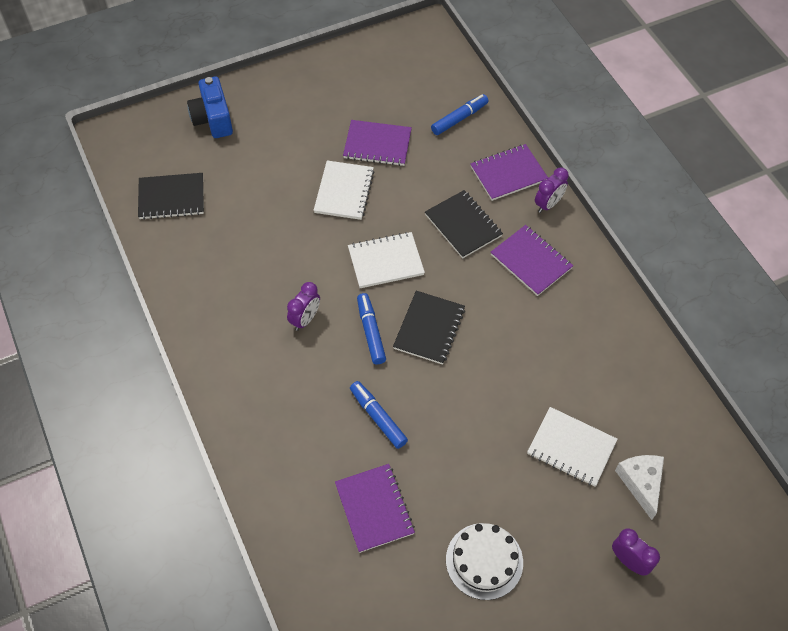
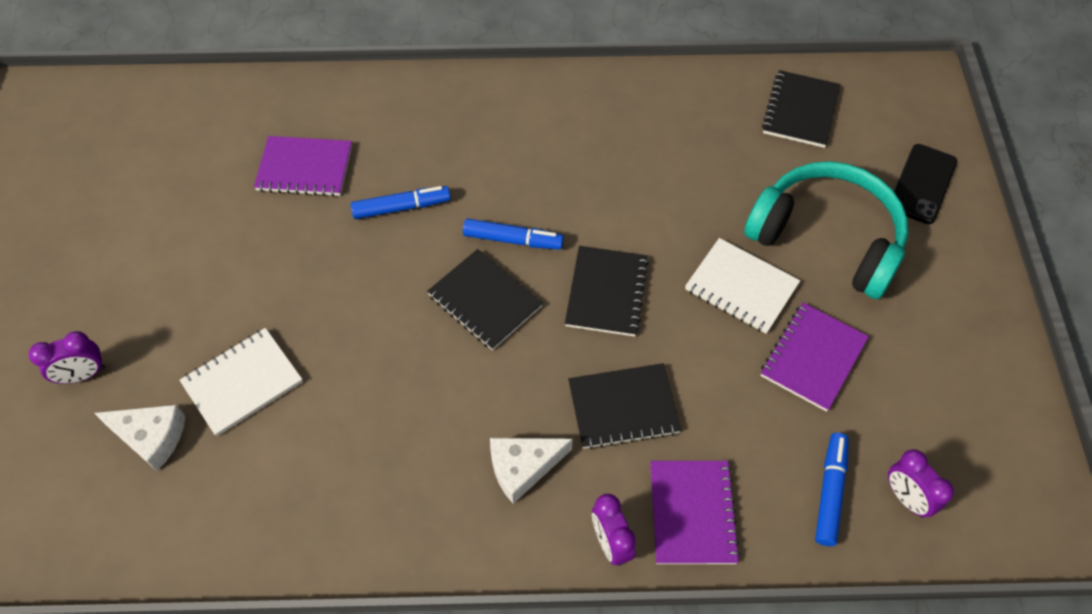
camera: 115 degrees right, 0 degrees up
blue camera [187,76,233,138] -> black phone [894,144,957,224]
purple clock [287,282,320,331] -> purple clock moved to [888,449,954,518]
white notebook [348,232,425,288] -> black notebook [565,246,649,337]
blue marker [431,94,489,135] -> blue marker turned 150 degrees counterclockwise [815,433,849,546]
white cake [446,523,523,600] -> none
purple notebook [491,225,573,296] -> white cheese [490,438,573,504]
none -> turquoise headphones [744,161,908,299]

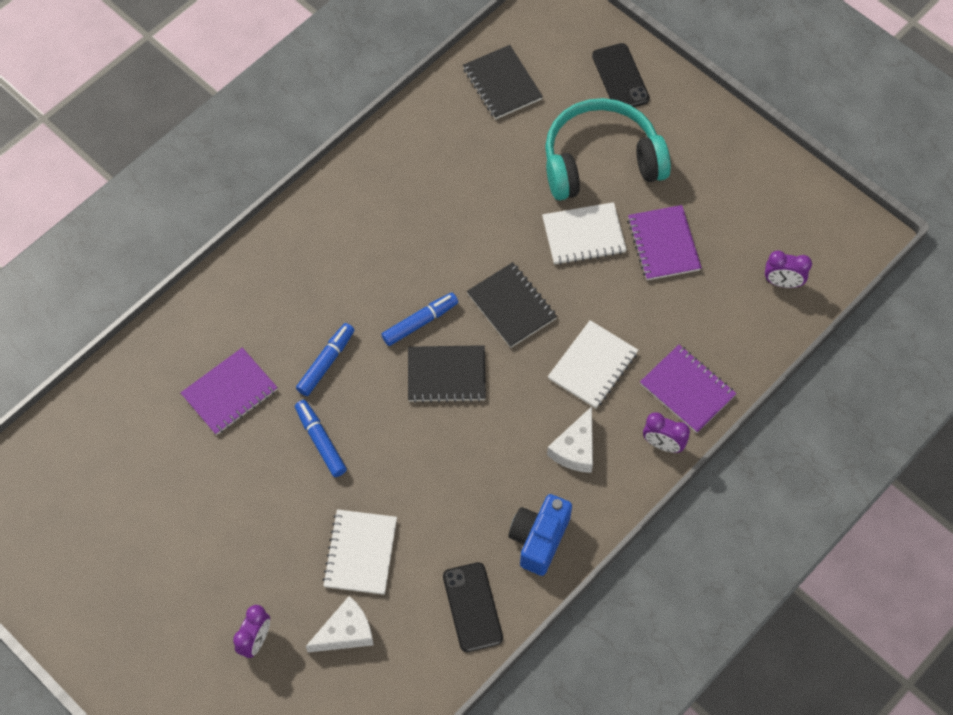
camera: 45 degrees left, 5 degrees up
black notebook [568,363,681,449] -> white notebook [548,320,638,409]
blue marker [815,433,849,546] -> blue marker moved to [295,400,347,477]
none -> black phone [443,562,503,652]
none -> blue camera [509,494,572,576]

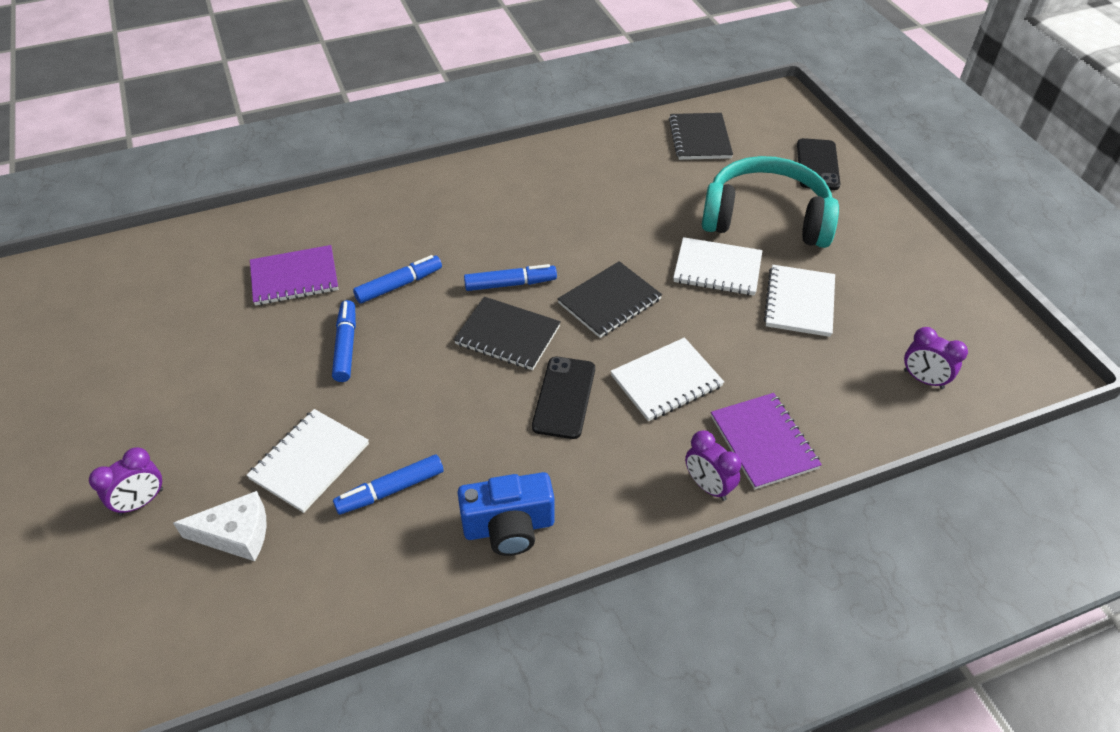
camera: 25 degrees right, 15 degrees down
black phone [443,562,503,652] -> black phone moved to [532,357,595,439]
black notebook [467,262,557,348] -> black notebook turned 60 degrees clockwise [558,261,662,338]
blue camera [509,494,572,576] -> blue camera turned 150 degrees counterclockwise [457,472,555,556]
white cheese [547,407,593,473] -> none
purple notebook [627,205,702,280] -> white notebook [764,265,835,337]
none -> blue marker [333,454,444,514]

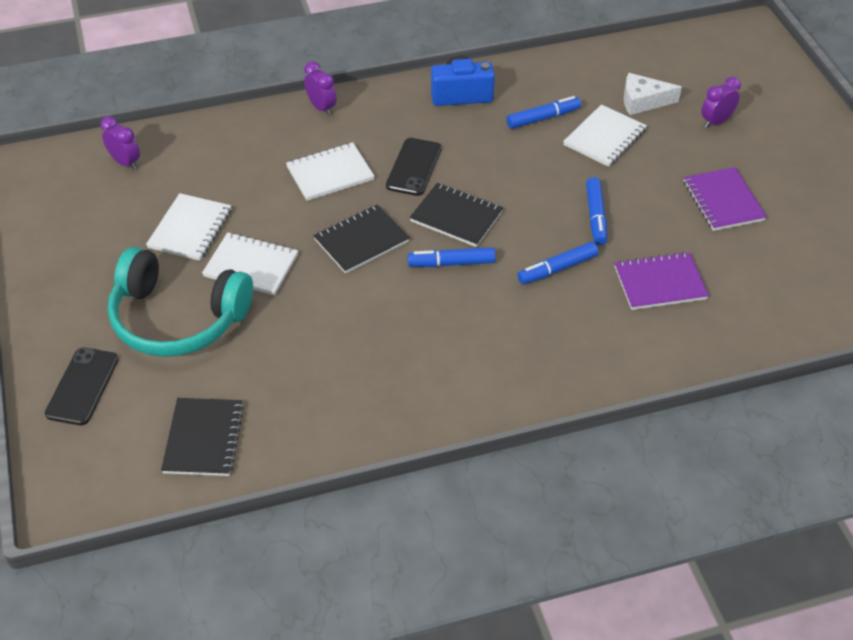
camera: 175 degrees left, 0 degrees up
purple notebook [711,393,822,489] -> purple notebook moved to [684,167,767,231]

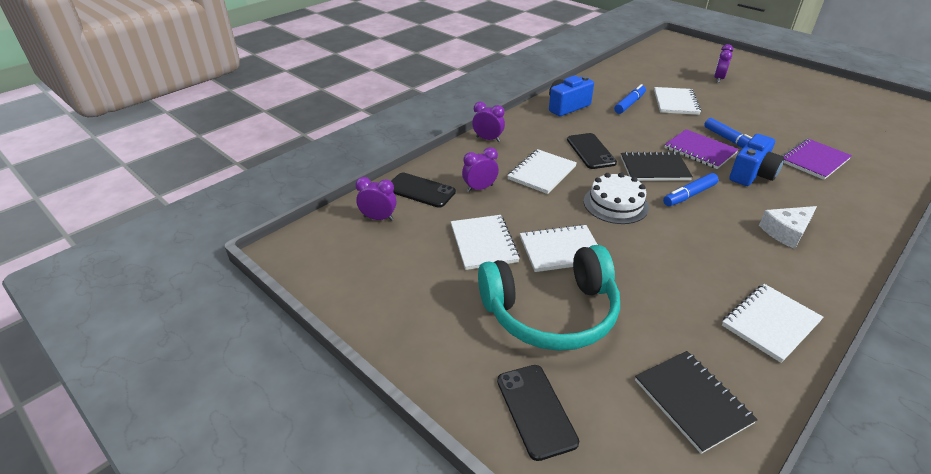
camera: 30 degrees left, 10 degrees down
black notebook [313,204,410,274] -> white cake [584,172,649,224]
blue marker [517,242,598,284] -> blue camera [729,134,784,186]
white cheese [624,73,682,115] -> white cheese moved to [759,206,817,249]
purple notebook [684,167,767,231] -> purple notebook moved to [664,129,739,169]
none -> black phone [391,173,456,208]
none -> purple clock [462,147,499,192]
none -> white notebook [722,284,824,363]

